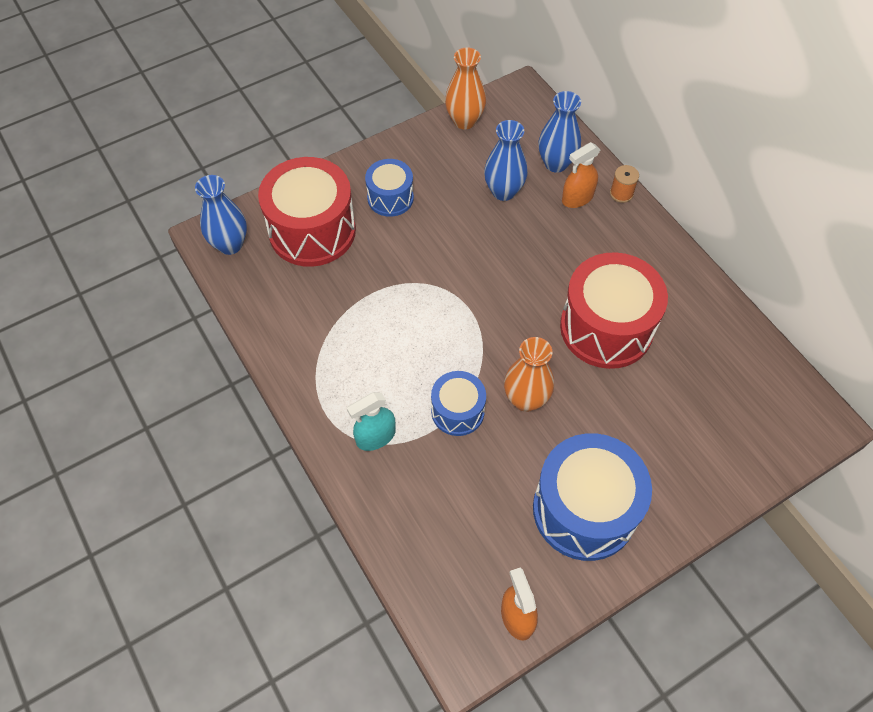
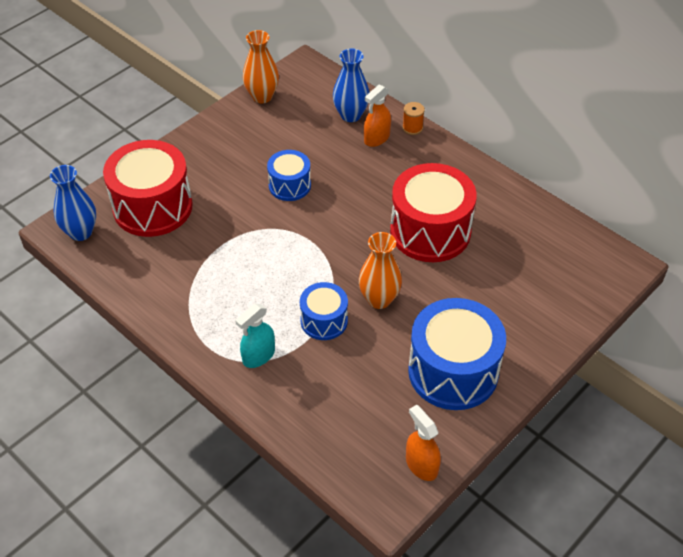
camera: 15 degrees left, 10 degrees down
blue drum [365,159,414,217] -> blue drum moved to [267,150,311,201]
blue vase [484,120,528,201] -> none

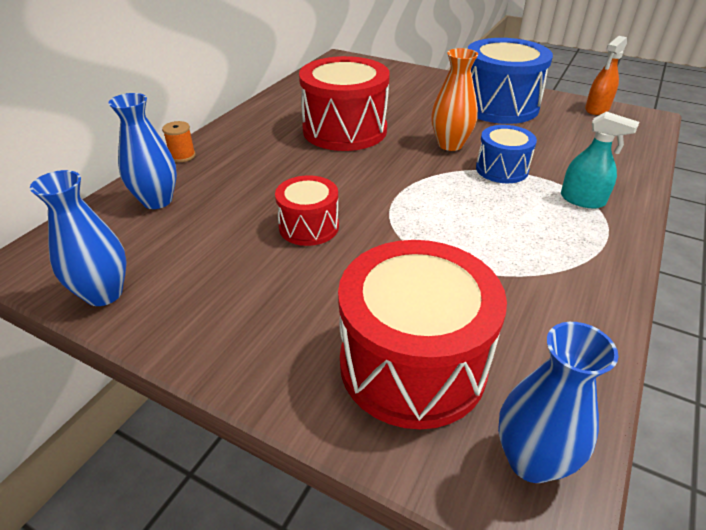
camera: 105 degrees left, 10 degrees down
orange vase [243,30,279,103] -> blue vase [30,170,127,306]
blue drum [267,150,311,201] -> red drum [275,175,339,246]
orange spray bottle [364,84,391,147] -> none

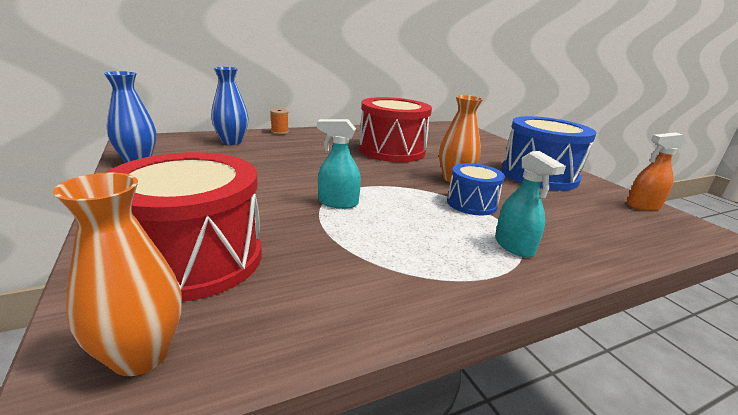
camera: 35 degrees right, 15 degrees down
red drum [275,175,339,246] -> none
blue vase [498,322,618,483] -> orange vase [53,173,182,376]
none -> turquoise spray bottle [317,119,361,209]

